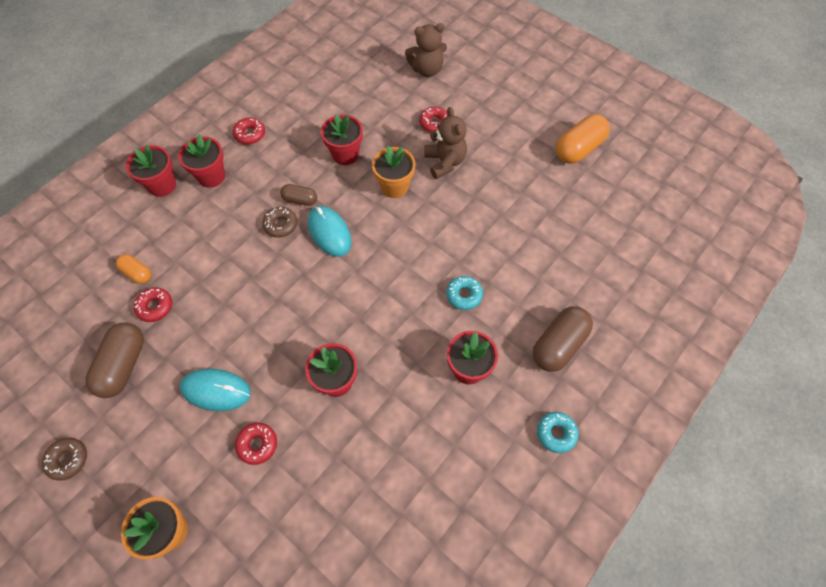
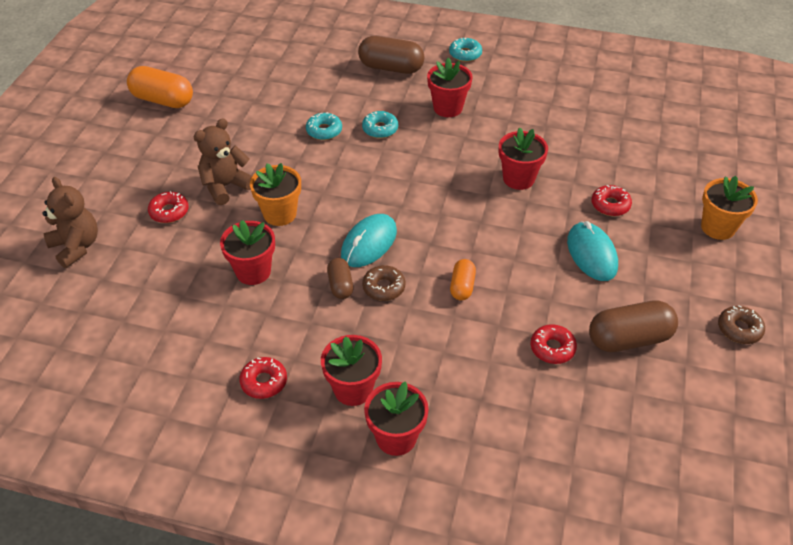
camera: 115 degrees left, 15 degrees down
orange capsule [116,254,151,284] -> orange capsule moved to [450,259,476,300]
none -> turquoise donut [306,112,342,140]

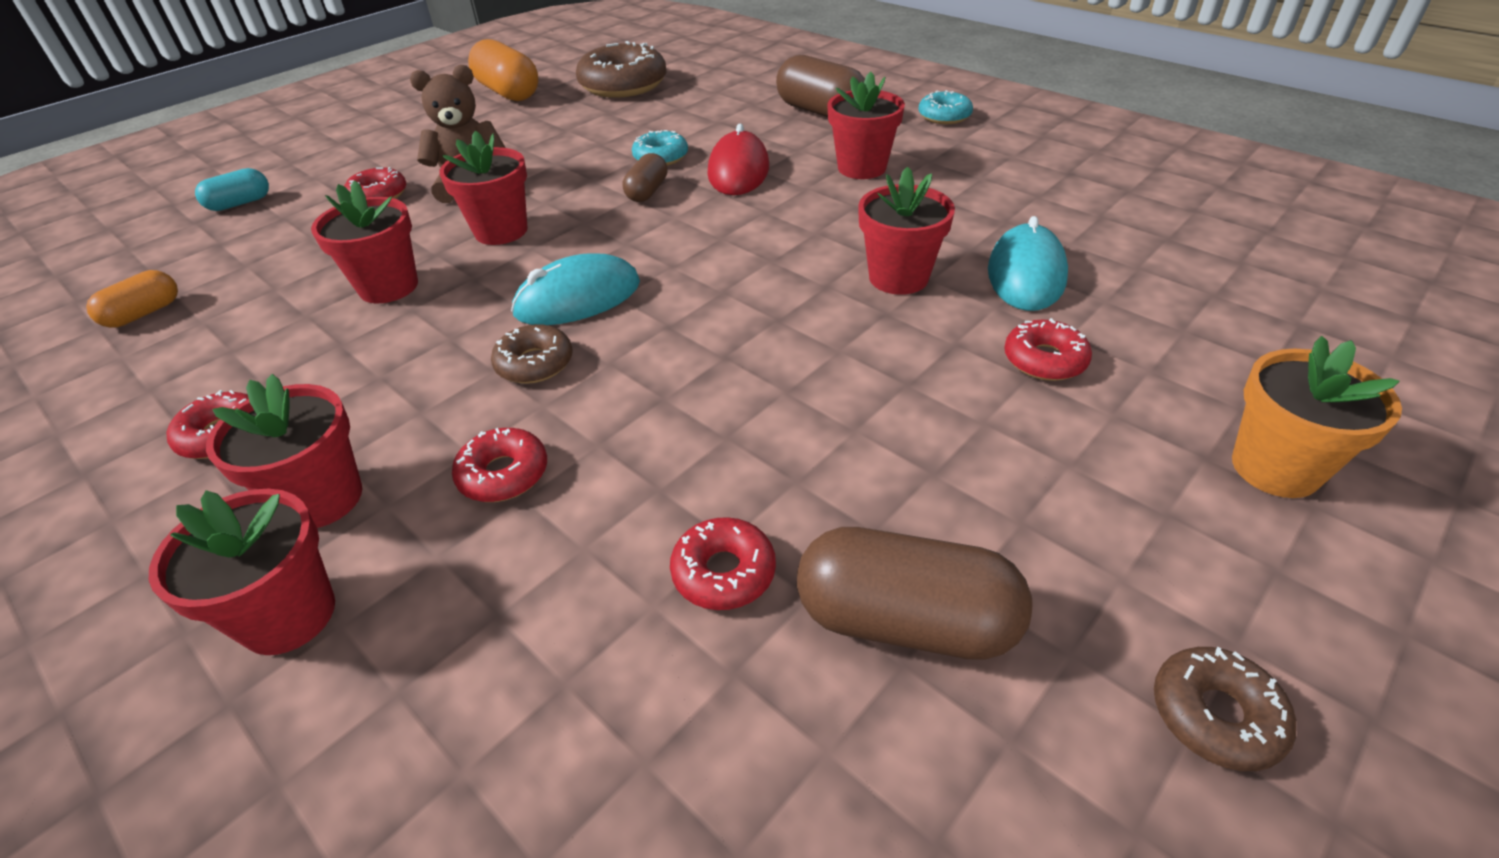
camera: 30 degrees right, 5 degrees down
brown teddy bear [42,177,98,268] -> turquoise capsule [195,168,269,211]
orange flower pot [250,163,301,226] -> red flower pot [439,130,528,245]
brown capsule [327,258,353,299] -> brown capsule moved to [623,153,668,202]
turquoise donut [362,111,398,138] -> red mouse [707,123,769,195]
orange capsule [450,259,476,300] -> orange capsule moved to [86,270,178,328]
turquoise mouse [567,221,618,281] -> turquoise mouse moved to [988,216,1068,311]
none -> red donut [452,428,547,502]
none -> brown donut [576,41,666,98]

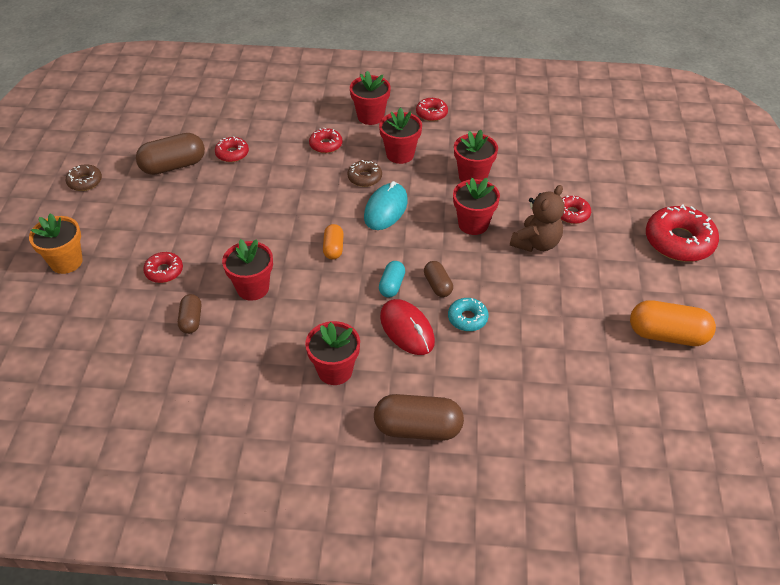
camera: 140 degrees right, 5 degrees up
orange capsule [86,270,178,328] -> orange capsule moved to [323,224,344,259]
red flower pot [149,489,335,655] -> red flower pot moved to [379,107,422,164]
turquoise capsule [195,168,269,211] -> turquoise capsule moved to [379,261,405,297]
brown donut [576,41,666,98] -> none
turquoise donut [919,90,973,124] -> none
turquoise mouse [988,216,1068,311] -> brown capsule [178,294,201,334]
none -> red donut [646,204,719,262]

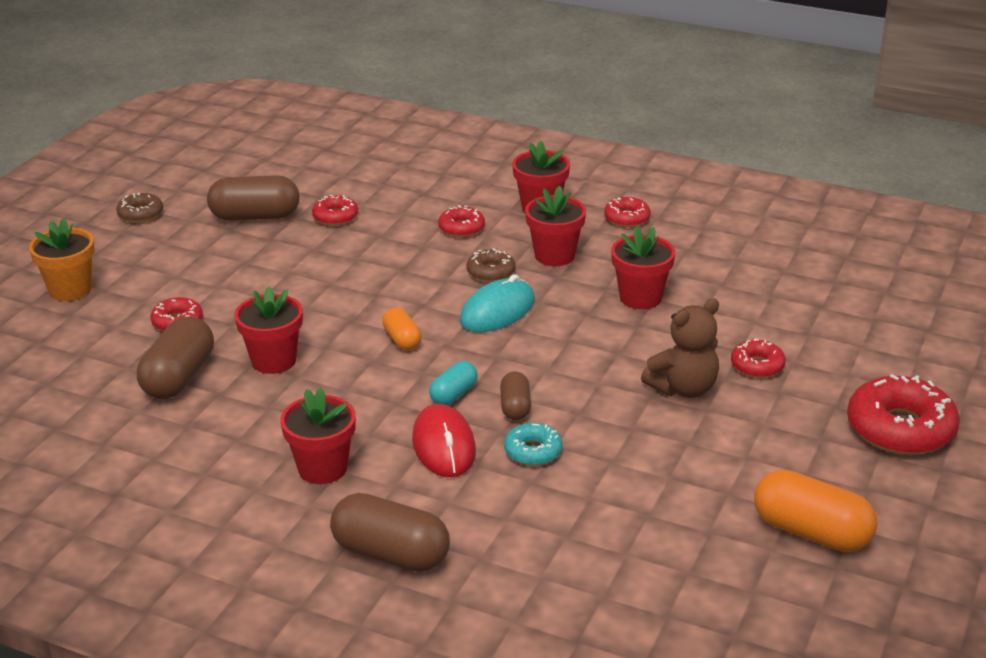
camera: 20 degrees right, 15 degrees down
brown capsule [178,294,201,334] -> brown capsule [137,317,214,399], size x1.79
orange capsule [323,224,344,259] -> orange capsule turned 45 degrees counterclockwise [382,307,422,350]
red flower pot [453,178,500,235] -> none

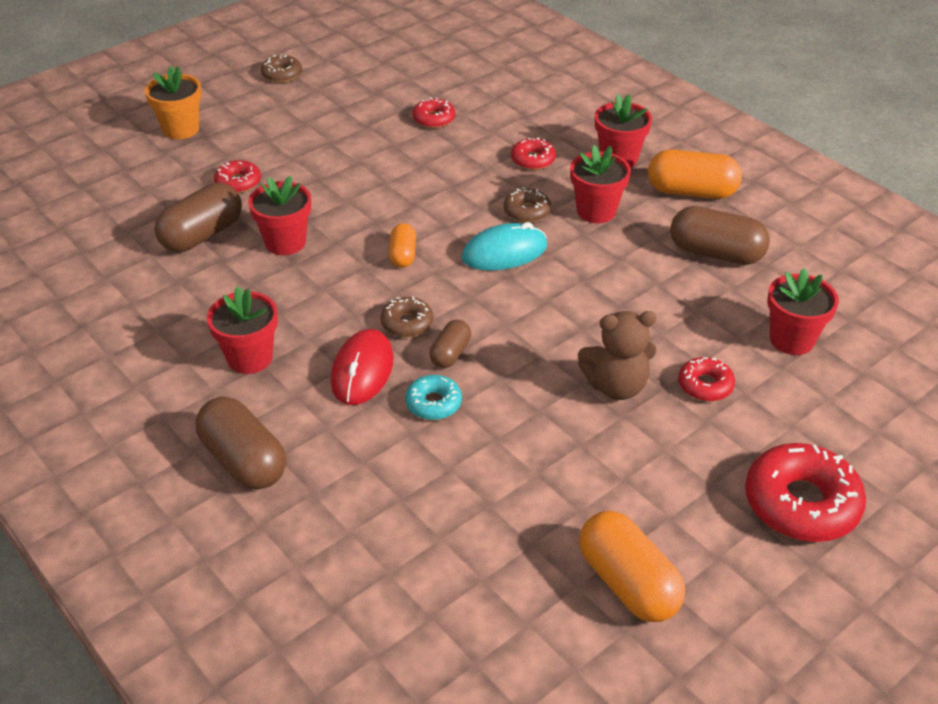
camera: 25 degrees right, 10 degrees up
brown capsule [207,175,300,221] -> brown capsule moved to [670,206,770,265]
turquoise capsule [429,361,478,405] -> brown donut [380,297,433,337]
red donut [604,197,651,227] -> orange capsule [648,149,742,199]
red flower pot [611,226,675,309] -> red flower pot moved to [767,268,839,355]

